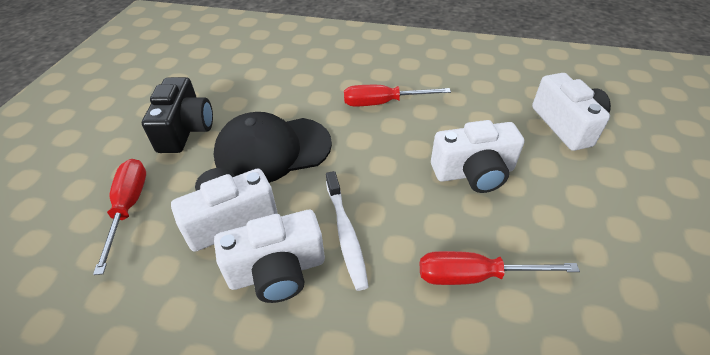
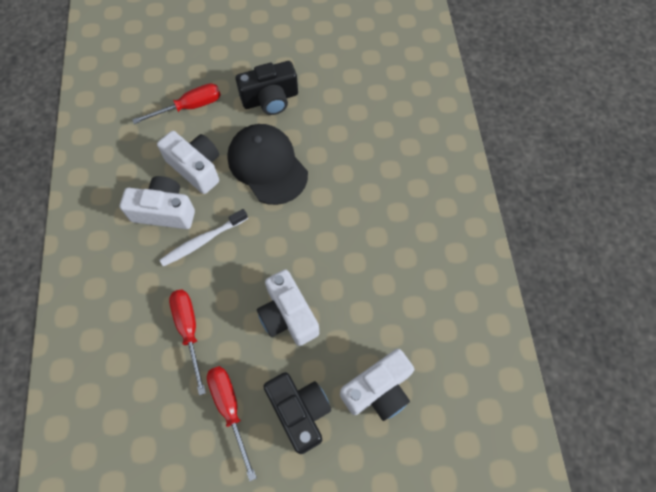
camera: 70 degrees right, 20 degrees up
white camera [214,210,325,303] -> white camera turned 135 degrees clockwise [120,176,195,229]
red screwdriver [344,85,451,106] -> red screwdriver moved to [207,366,257,481]
none -> black camera [263,372,331,454]

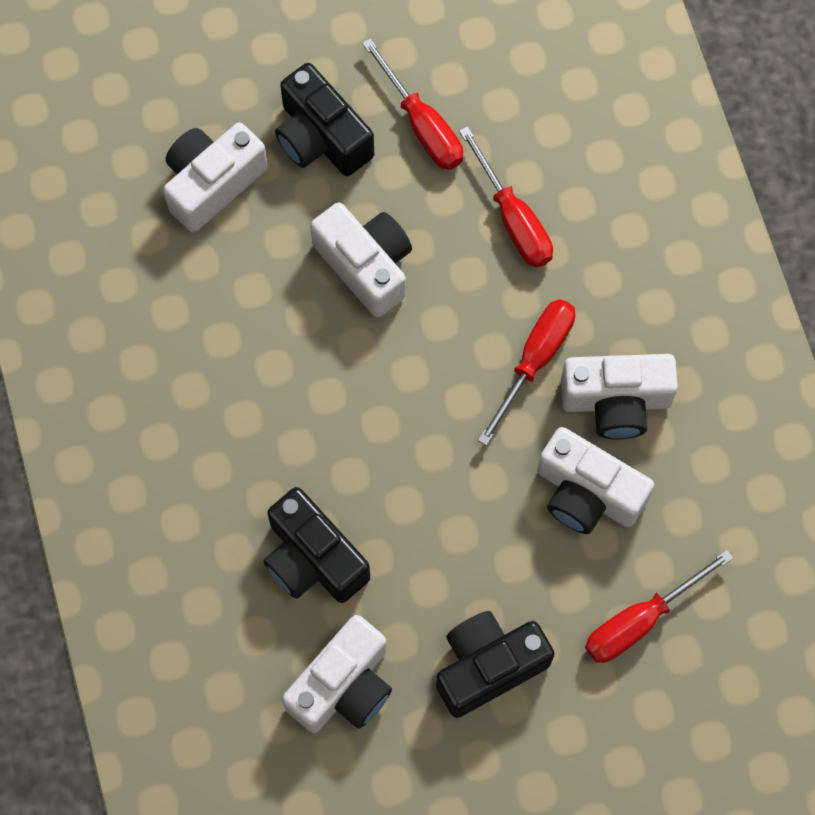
camera: 170 degrees right, 5 degrees up
white toothbrush [160,209,248,266] -> red screwdriver [478,299,575,446]
black cap [227,124,308,205] -> none
none -> black camera [264,487,370,603]
none -> white camera [282,615,392,733]

